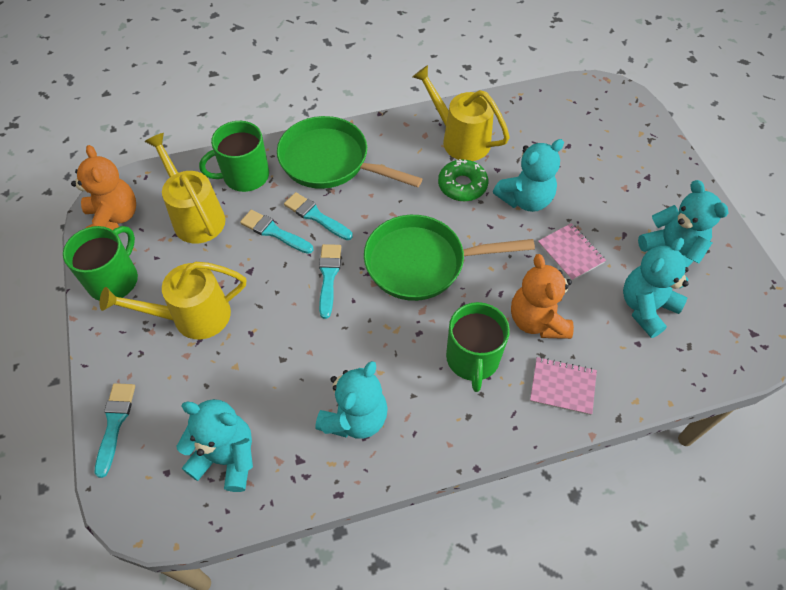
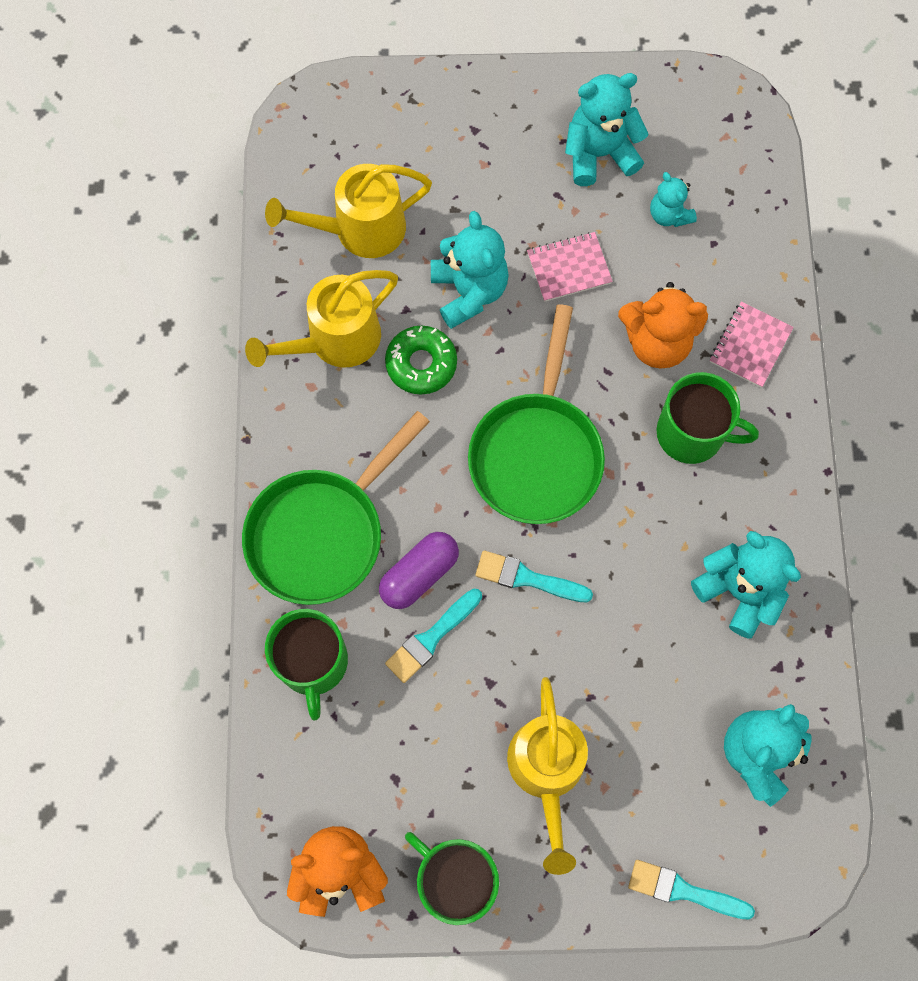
camera: 75 degrees left, 15 degrees up
yellow watering can [145,133,225,244] -> yellow watering can moved to [265,164,432,258]
turquoise brush [284,192,353,240] -> purple capsule [379,532,459,609]
turquoise teddy bear [623,238,689,338] -> turquoise teddy bear [650,172,697,227], size x0.59

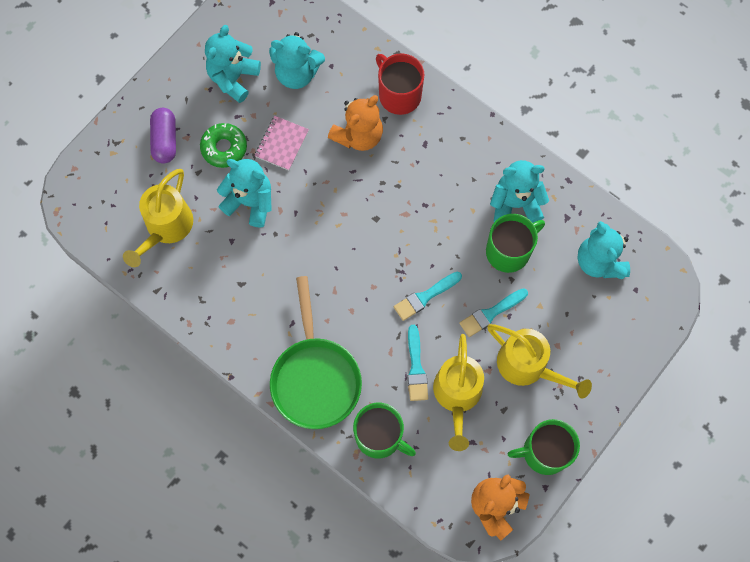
camera: 50 degrees left, 0 degrees up
yellow watering can [245,270,398,368] -> yellow watering can moved to [433,334,484,451]
purple capsule [379,532,459,609] -> purple capsule moved to [150,108,176,164]
green donut [385,325,457,395] -> green donut moved to [200,123,247,168]
green pan [468,304,605,524] -> none
turquoise brush [628,860,755,920] -> turquoise brush moved to [459,288,528,337]
turquoise teddy bear [650,172,697,227] -> turquoise teddy bear [269,32,325,89], size x1.69
green mug [656,372,759,464] -> green mug moved to [486,214,545,273]
pink notebook [710,302,793,388] -> red mug [376,53,424,115]

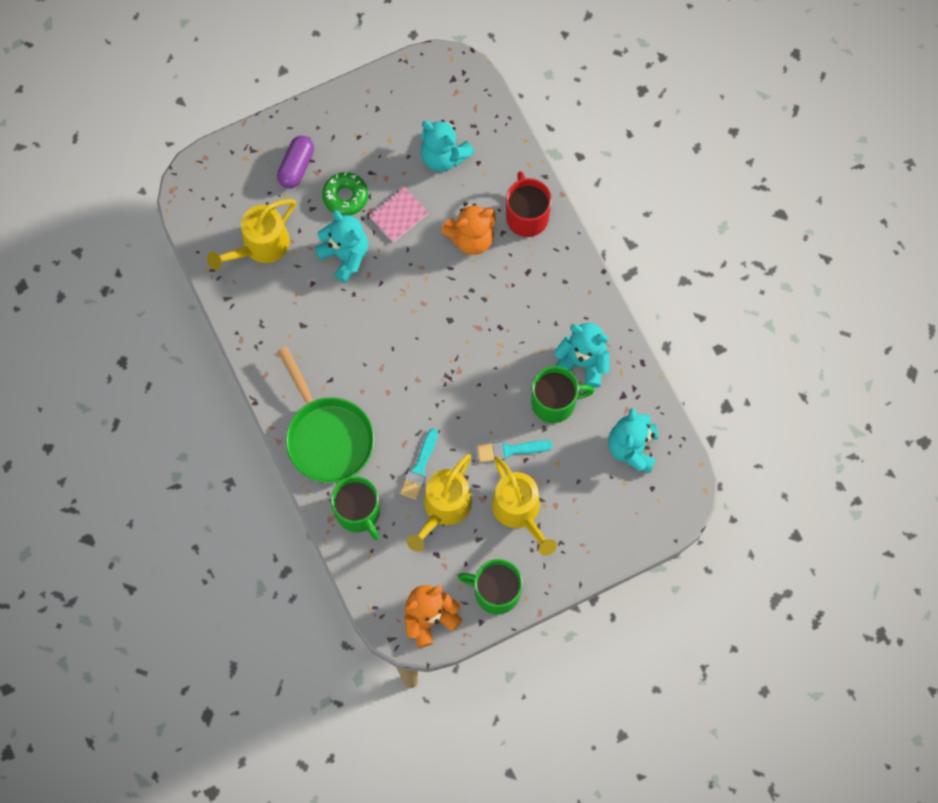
camera: 25 degrees right, 0 degrees up
turquoise teddy bear [205,25,261,103] -> none
green pan [270,276,362,429] -> green pan turned 45 degrees counterclockwise [278,347,374,483]
turquoise brush [394,272,462,321] -> none

